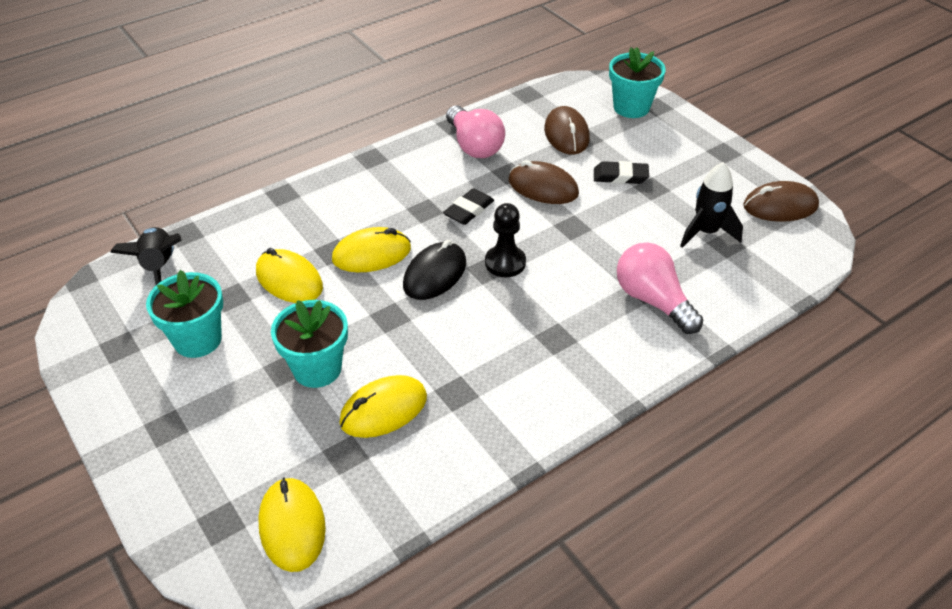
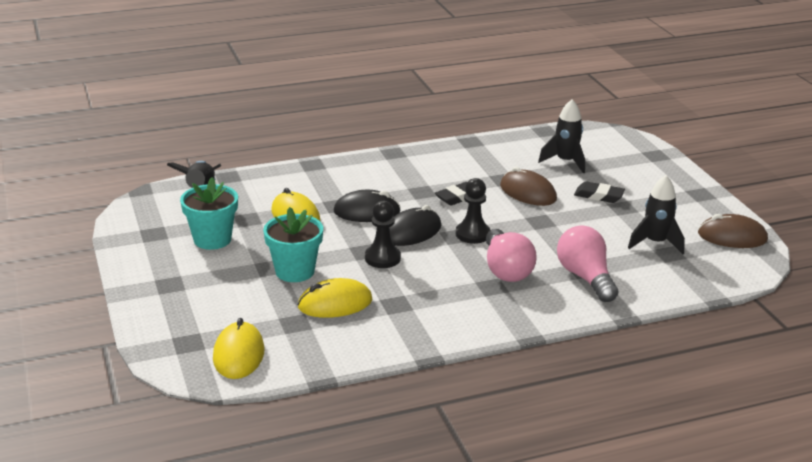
camera: 15 degrees right, 15 degrees down
yellow mouse [332,227,411,272] -> black mouse [333,190,401,222]
pink light bulb [446,105,505,158] -> pink light bulb moved to [486,229,537,282]
brown mouse [544,106,590,155] -> black rocket [538,99,585,173]
turquoise flower pot [609,47,666,118] -> none
none -> black pawn [365,201,401,268]

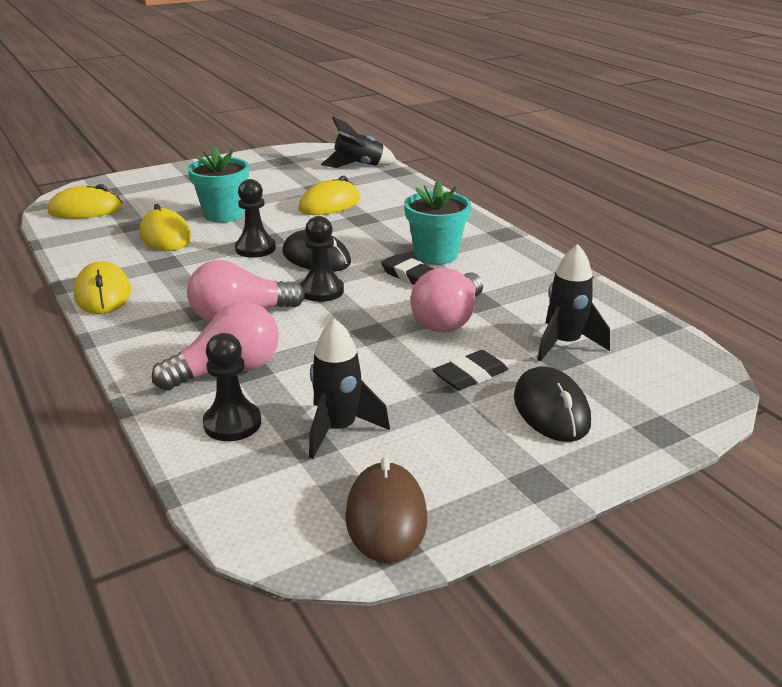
camera: 80 degrees right, 0 degrees up
turquoise flower pot [180,177,238,250] -> turquoise flower pot moved to [404,180,471,265]
black mouse [333,190,401,222] -> black mouse moved to [514,366,591,442]
brown mouse [500,167,557,206] -> pink light bulb [410,268,483,333]
black eraser [574,181,625,203] -> black eraser turned 45 degrees clockwise [432,350,508,390]
none -> yellow mouse [73,261,131,314]
none -> black pawn [203,333,261,441]

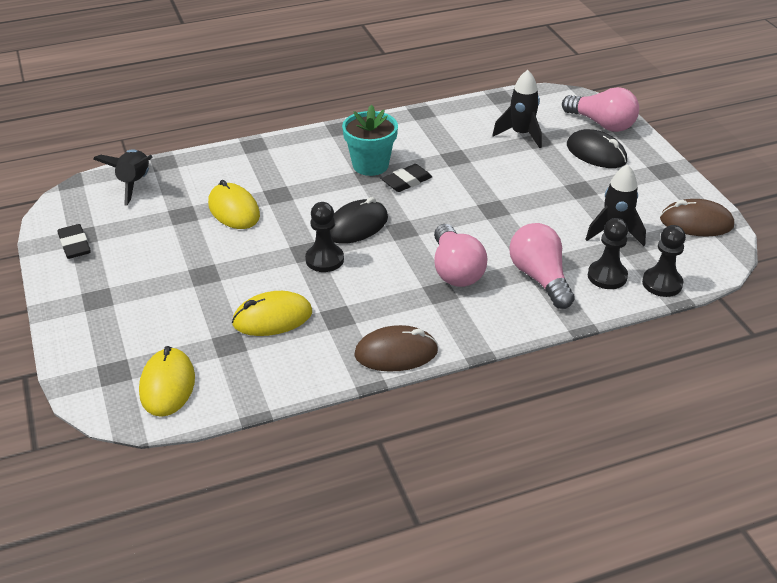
camera: 80 degrees left, 10 degrees up
yellow mouse [73,261,131,314] -> brown mouse [354,325,438,372]
turquoise flower pot [188,147,249,223] -> none
black pawn [300,216,344,302] -> black pawn moved to [642,225,686,297]
pink light bulb [410,268,483,333] -> pink light bulb moved to [562,87,639,132]
black eraser [432,350,508,390] -> black eraser moved to [57,224,91,259]
black mouse [514,366,591,442] -> black mouse turned 45 degrees clockwise [567,129,627,168]

